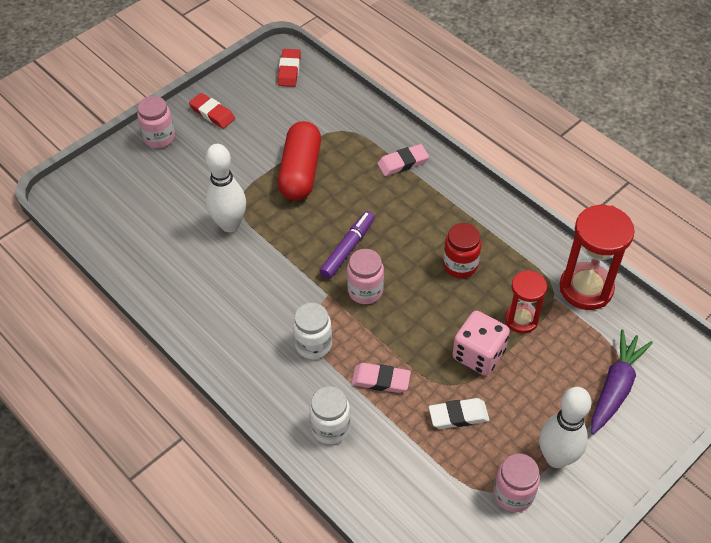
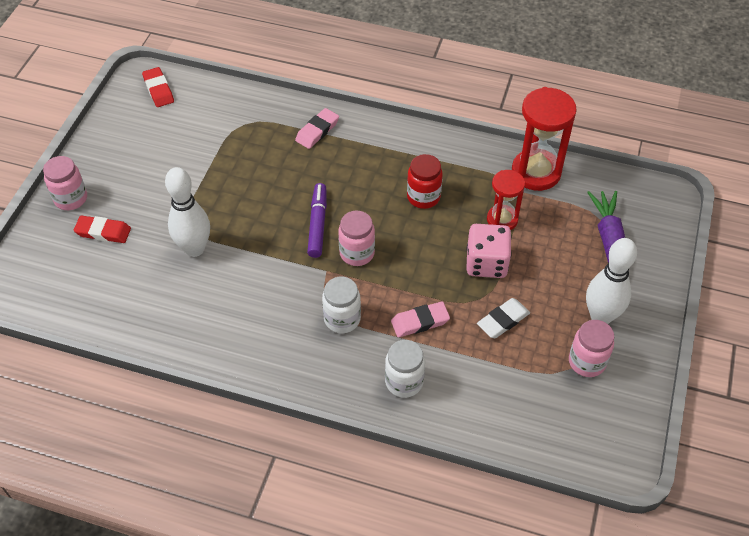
camera: 30 degrees left, 0 degrees up
red eraser [189,93,235,129] -> red eraser moved to [74,216,131,243]
red capsule [278,121,321,201] -> none

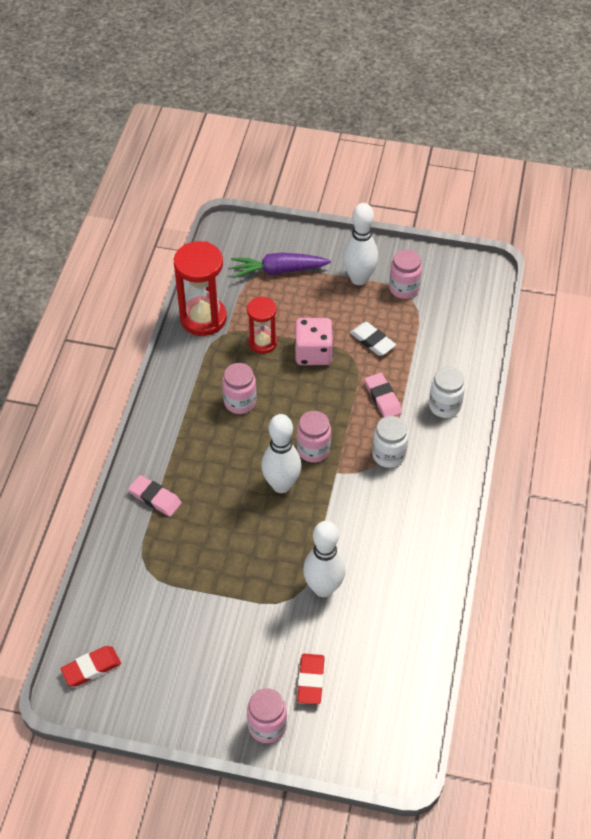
camera: 95 degrees left, 0 degrees up
purple marker [307,183,327,258] -> white bowling pin [261,414,301,493]
red jar [407,154,443,209] -> pink jar [222,363,256,414]

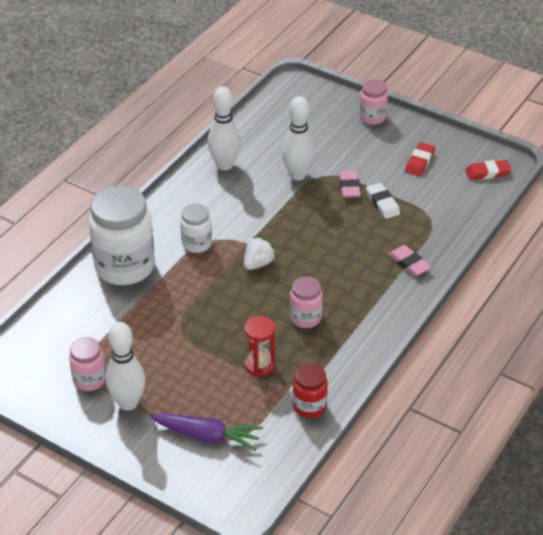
camera: 160 degrees left, 10 degrees down
red hourglass [174,241,227,336] -> red jar [292,364,328,418]
white bowling pin [261,414,301,493] -> white bowling pin moved to [208,86,241,170]
pink dice [295,318,333,365] -> none
pink jar [297,411,331,462] -> white strawberry [244,237,276,270]
red eraser [297,654,325,704] -> red eraser moved to [405,142,435,176]
white eraser [350,322,396,356] -> white eraser moved to [366,183,400,219]
pink eraser [365,373,402,417] -> pink eraser moved to [339,171,361,198]
white jar [429,367,465,418] -> white jar [89,186,155,285], size x1.96

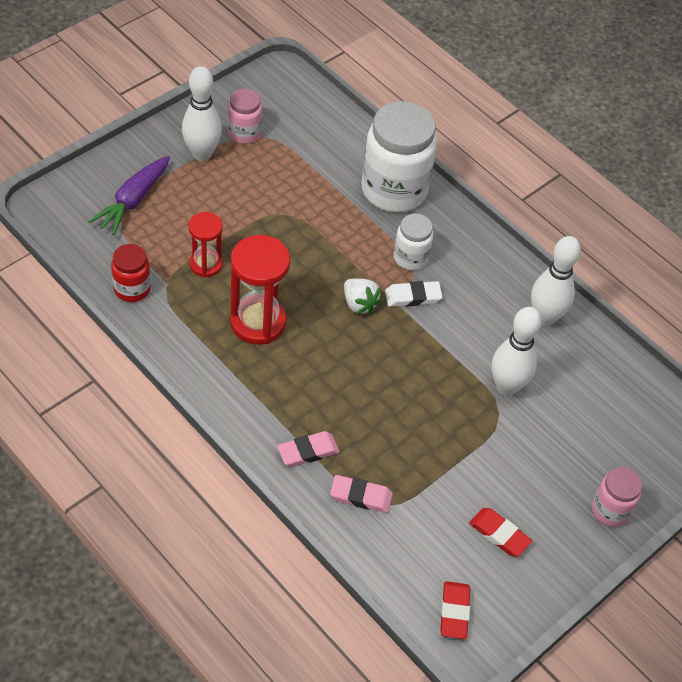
camera: 100 degrees right, 10 degrees up
pink jar [290,276,323,328] -> red hourglass [230,235,290,345]
pink eraser [339,171,361,198] -> pink eraser moved to [330,475,393,513]
white eraser [366,183,400,219] -> white eraser moved to [385,281,443,307]

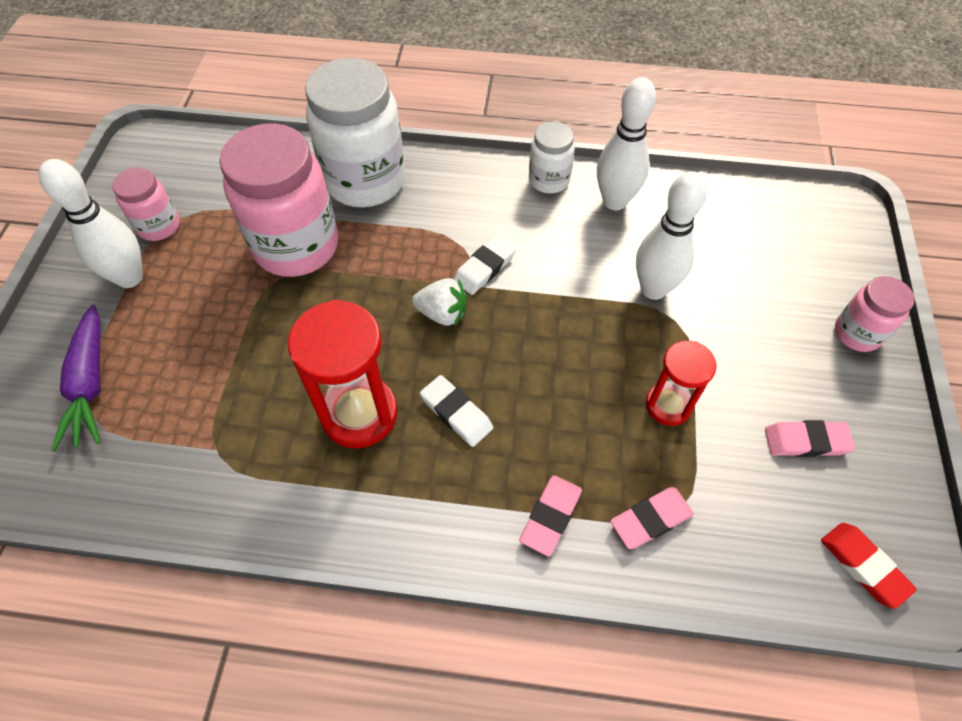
camera: 35 degrees left, 5 degrees up
red jar [111,244,151,302] -> none
red hourglass [188,212,223,278] -> red hourglass moved to [646,341,717,426]
white jar [394,214,433,270] -> white jar moved to [529,121,575,194]
red eraser [469,508,532,557] -> pink eraser [765,420,855,457]
none -> pink jar [220,123,338,277]
none -> white eraser [420,375,493,447]

